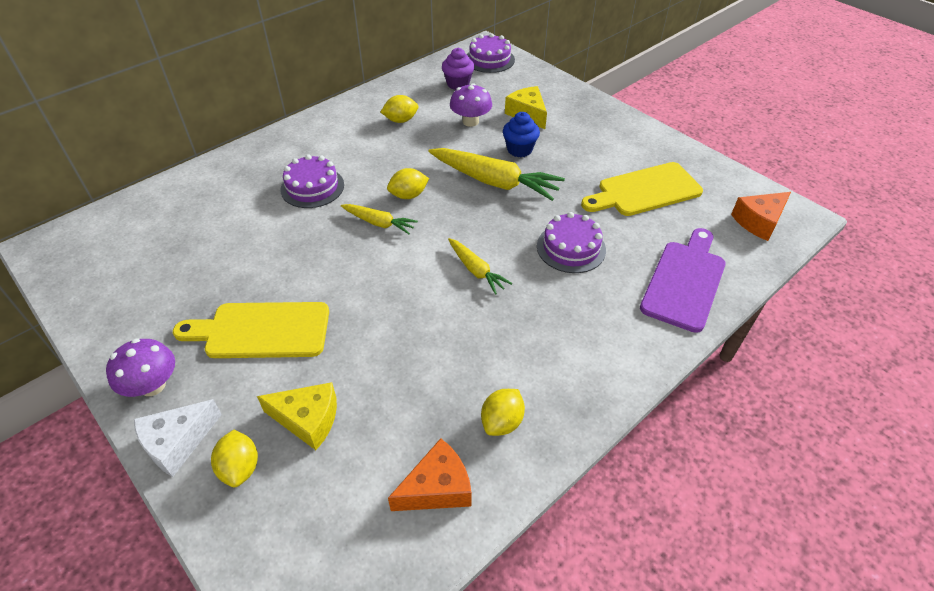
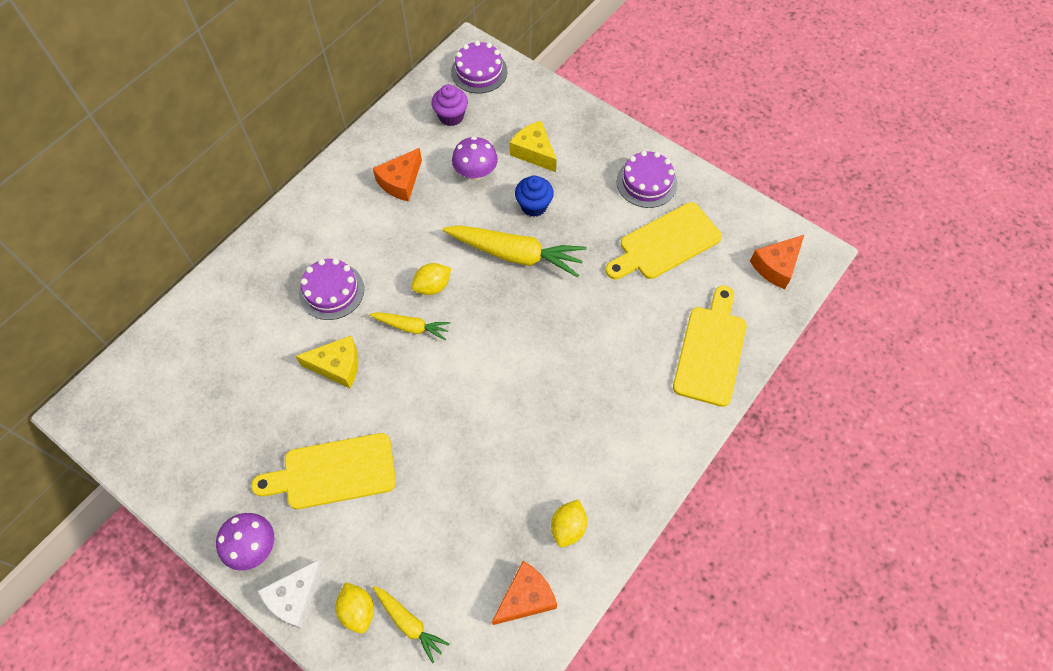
camera: 10 degrees left, 15 degrees up
yellow cheese [257,382,337,450] -> yellow cheese moved to [295,336,358,388]
yellow lemon [381,95,418,123] -> orange cheese [373,148,422,202]
yellow carrot [448,238,512,295] -> yellow carrot moved to [373,586,449,663]
purple cake [537,212,606,273] -> purple cake moved to [617,151,678,208]
purple cutting board [640,228,726,333] -> yellow cutting board [673,286,747,407]

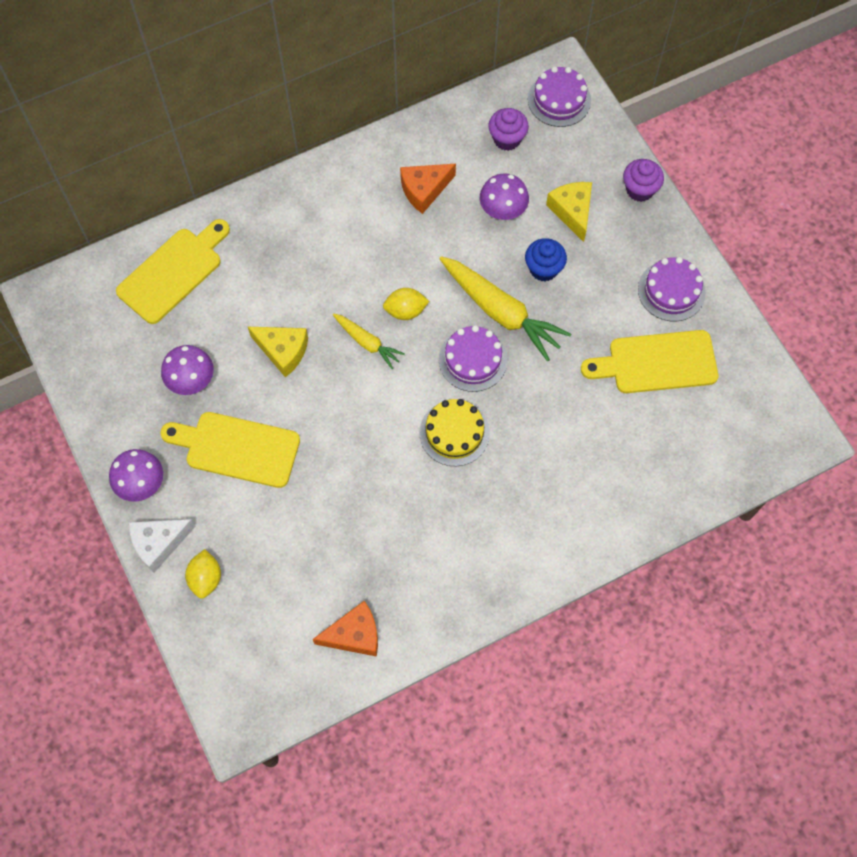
camera: 25 degrees right, 5 degrees up
purple cake [299,258,364,320] -> purple cake moved to [439,325,508,392]
yellow carrot [373,586,449,663] -> none
yellow lemon [551,499,587,547] -> none
yellow cutting board [673,286,747,407] -> yellow cutting board moved to [116,219,230,324]
orange cheese [750,235,804,289] -> none
none -> purple mushroom [161,345,214,395]
none -> yellow cake [419,399,490,466]
none -> purple cupcake [623,159,664,202]

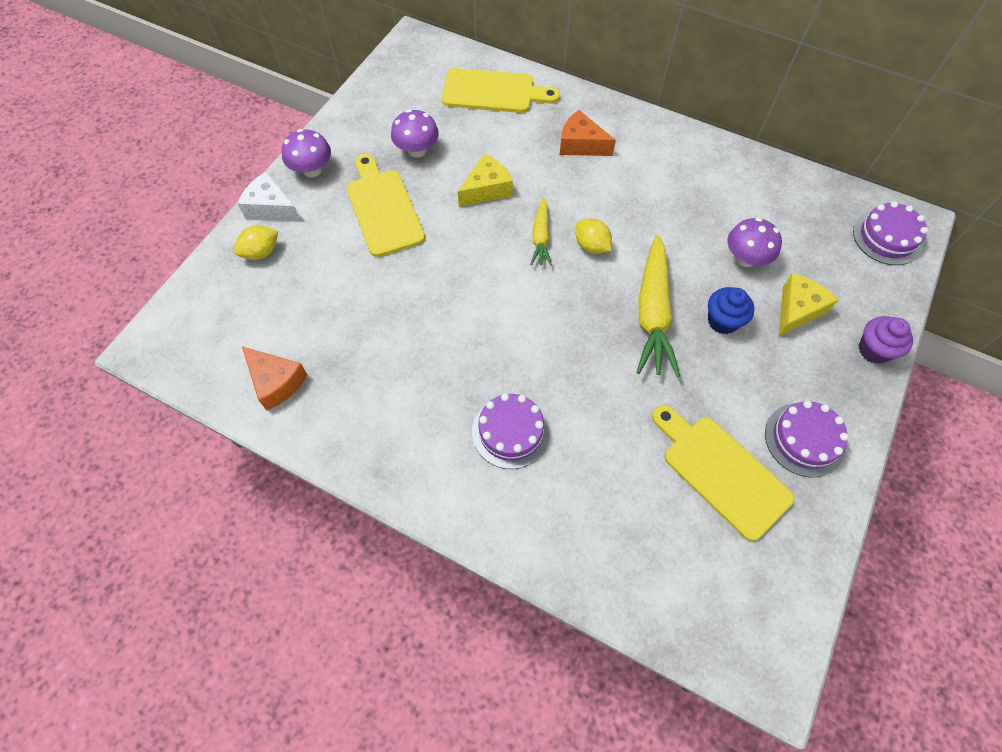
camera: 55 degrees right, 5 degrees down
yellow cheese [248,327,308,378] -> yellow cheese turned 120 degrees counterclockwise [458,154,513,207]
orange cheese [400,164,456,214] -> orange cheese moved to [560,110,616,156]
yellow cake [419,399,490,466] -> none
purple cake [439,325,508,392] -> purple cake moved to [472,393,550,469]
purple cupcake [488,108,529,151] -> none

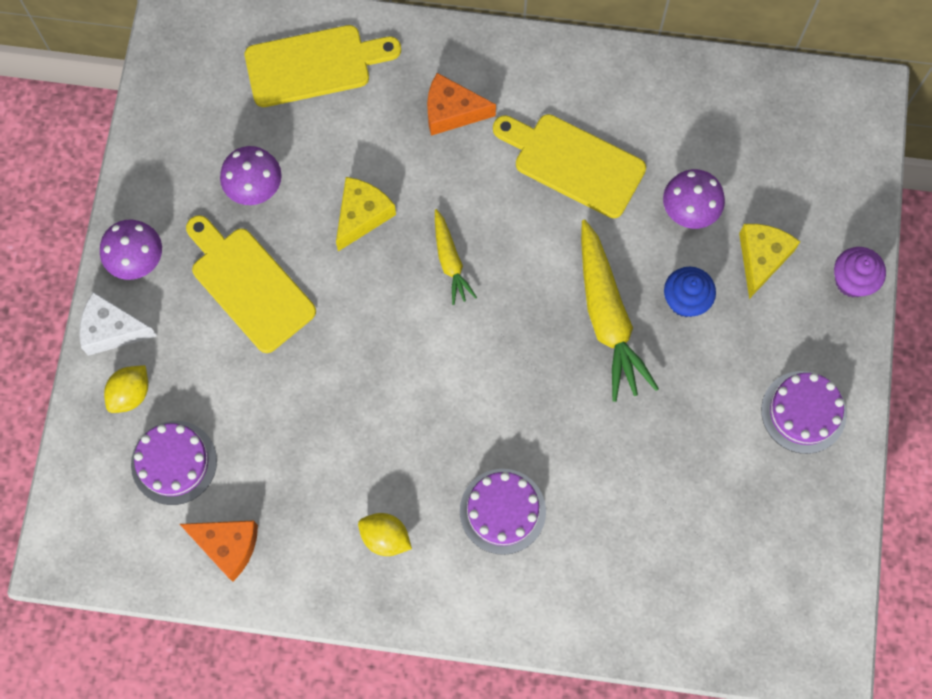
camera: 20 degrees left, 10 degrees up
yellow lemon [575,218,612,254] -> yellow lemon moved to [358,513,412,556]
yellow cutting board [652,405,794,541] -> yellow cutting board moved to [493,114,646,218]
purple cake [853,201,928,265] -> purple cake moved to [131,421,217,505]

